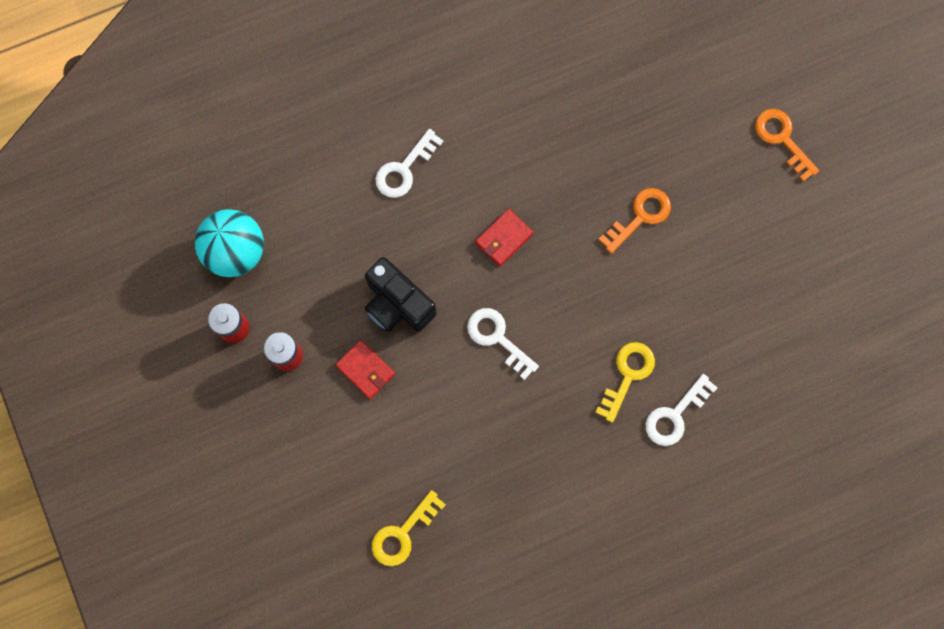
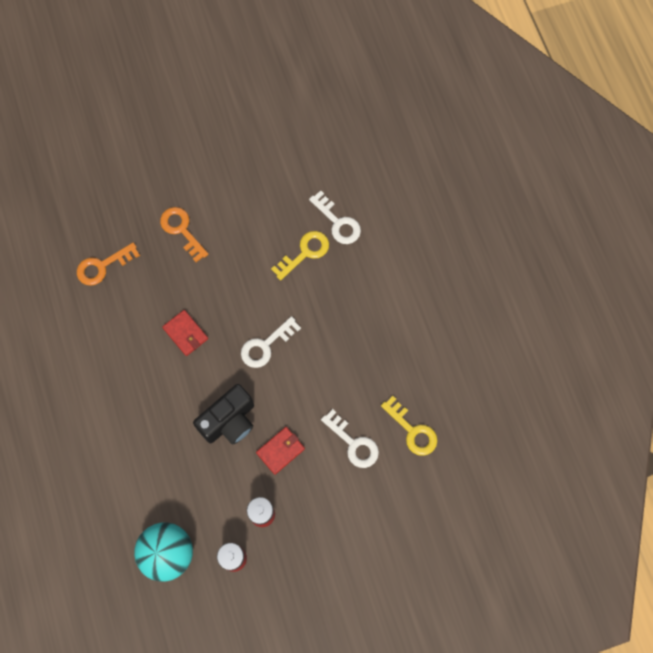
camera: 85 degrees left, 5 degrees down
white key [376,129,443,198] -> white key moved to [321,409,379,468]
yellow key [595,342,655,423] -> yellow key turned 105 degrees clockwise [271,231,329,280]
orange key [755,109,819,181] -> orange key moved to [77,243,140,286]

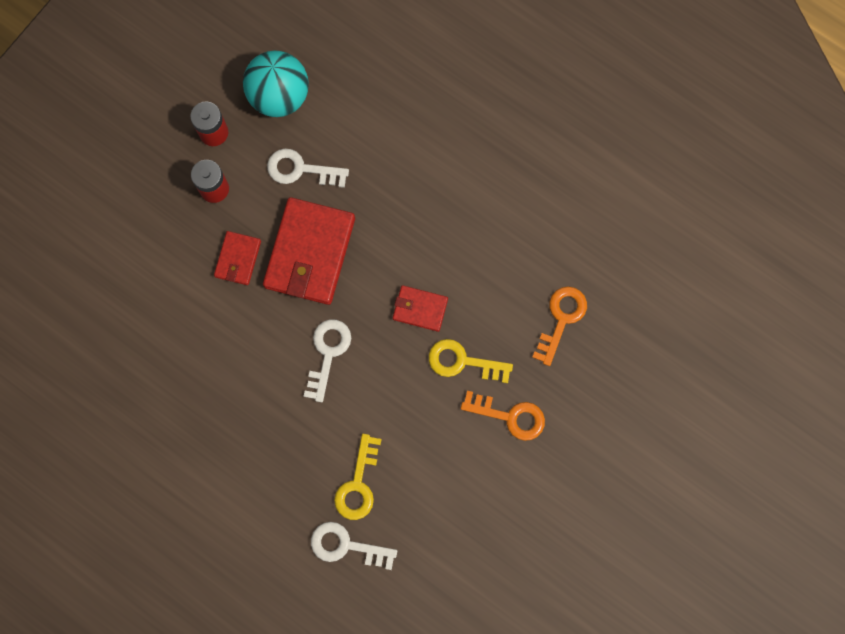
camera: 145 degrees right, 5 degrees up
black camera [193,384,254,444] -> red wallet [263,197,355,305]
white key [321,409,379,468] -> white key moved to [267,149,349,188]
yellow key [381,396,437,456] -> yellow key moved to [429,339,513,383]

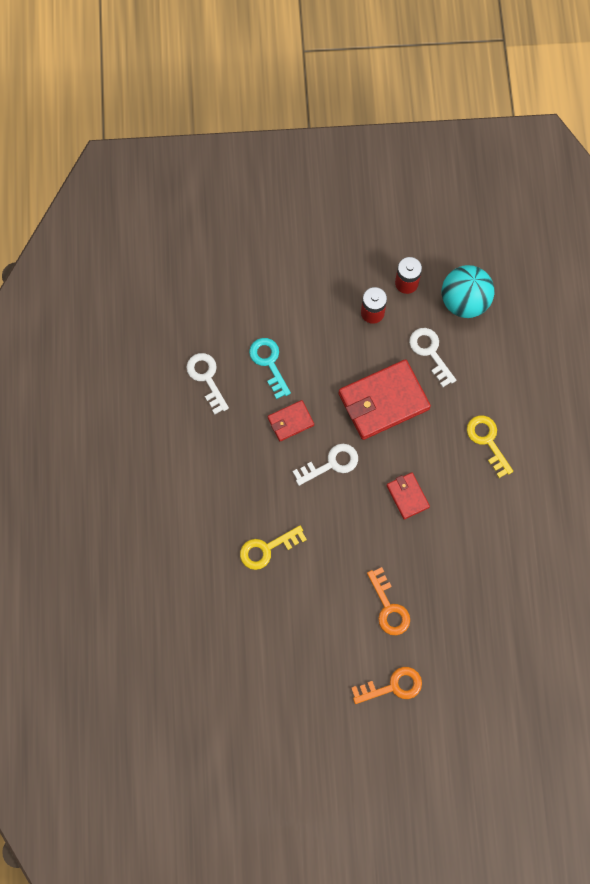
camera: 50 degrees right, 5 degrees down
red wallet [214,231,261,285] -> red wallet moved to [268,400,314,441]
white key [311,522,397,570] -> white key moved to [186,353,229,415]
yellow key [429,339,513,383] -> yellow key moved to [467,416,513,478]
orange key [532,286,587,366] -> orange key moved to [351,667,422,704]
none -> turquoise key [249,338,291,399]

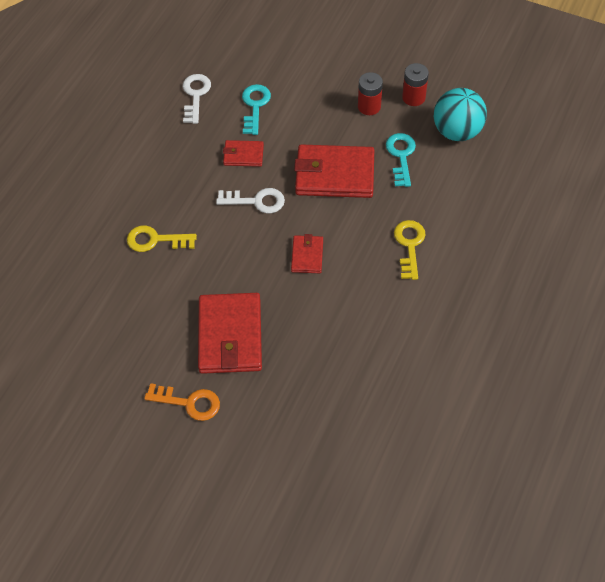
camera: 30 degrees right, 15 degrees down
orange key [367,567,410,635] -> red wallet [198,293,262,374]
white key [409,328,456,387] -> turquoise key [386,133,416,187]

